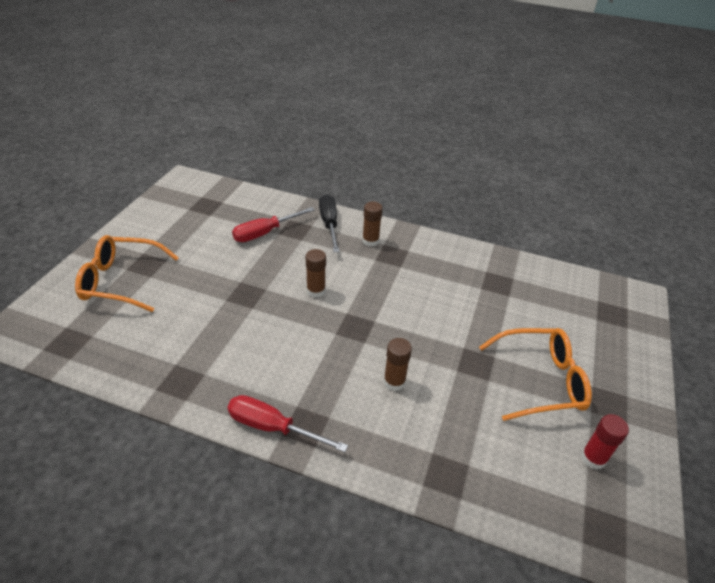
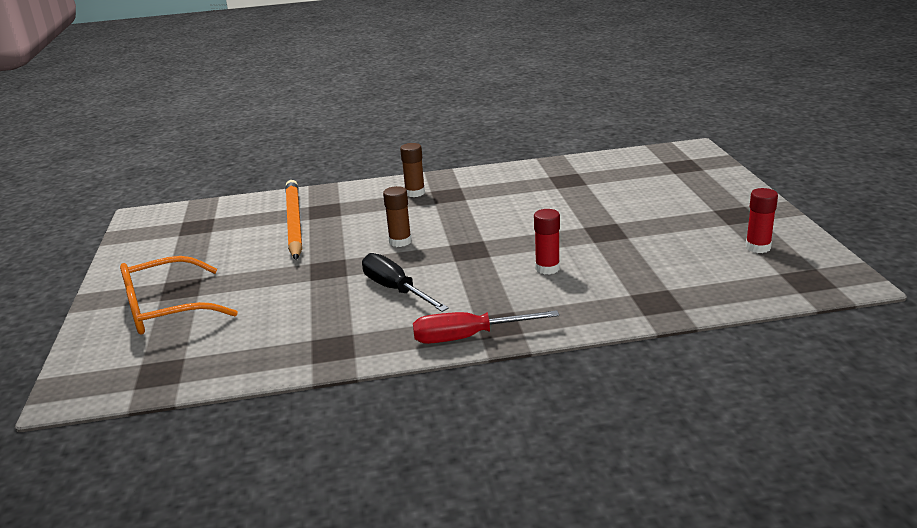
camera: 25 degrees left, 15 degrees down
red screwdriver [232,207,315,242] -> orange pencil [285,180,302,260]
black screwdriver [319,194,340,252] -> black screwdriver moved to [362,253,449,312]
brown glue stick [384,338,412,391] -> red glue stick [534,209,560,275]
orange glasses [479,328,592,421] -> none

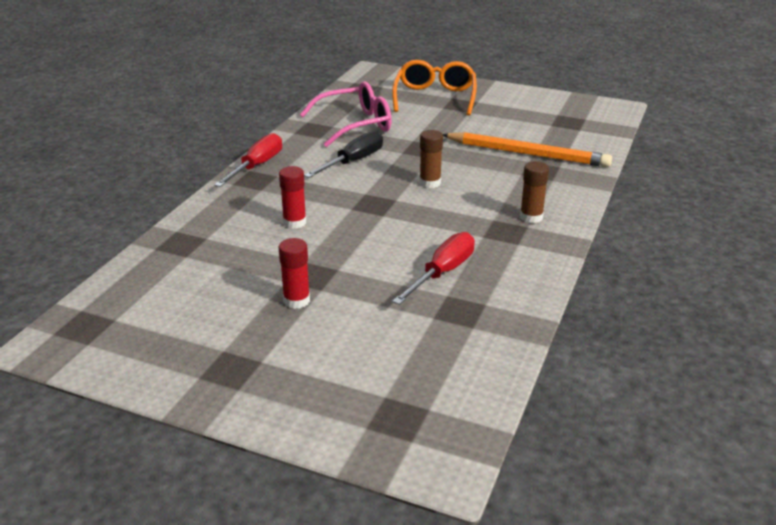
camera: 120 degrees right, 5 degrees up
black screwdriver [362,253,449,312] -> black screwdriver turned 45 degrees counterclockwise [304,131,383,178]
red glue stick [745,188,778,253] -> red glue stick moved to [278,238,310,309]
none -> pink glasses [300,81,392,147]
none -> red screwdriver [392,232,475,305]

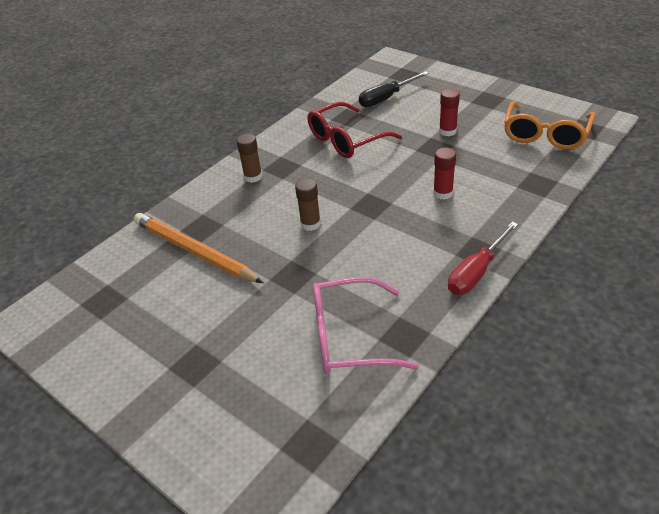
camera: 160 degrees left, 10 degrees up
black screwdriver [304,131,383,178] -> black screwdriver moved to [359,72,429,107]
orange glasses [392,60,477,116] -> orange glasses moved to [504,101,595,150]
red screwdriver [392,232,475,305] -> red glasses [308,102,402,158]

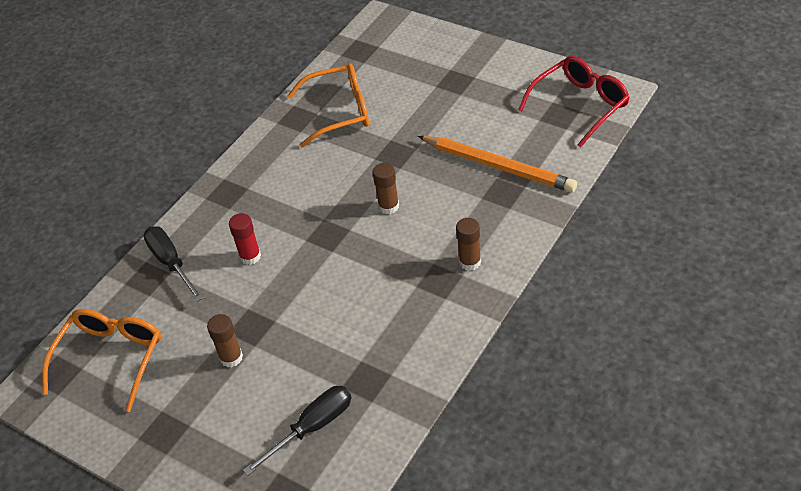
camera: 175 degrees right, 5 degrees up
red glasses [308,102,402,158] -> red glasses moved to [518,56,630,148]
pink glasses [313,277,419,374] -> orange glasses [287,64,369,148]
red glue stick [439,89,460,136] -> brown glue stick [207,314,243,367]
red screwdriver [448,222,518,295] -> none
none -> black screwdriver [143,226,203,302]

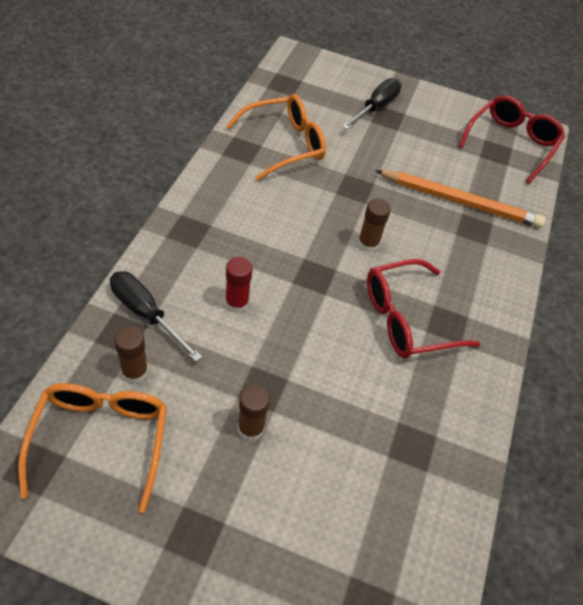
camera: 25 degrees left, 5 degrees up
black screwdriver [243,386,351,475] -> black screwdriver moved to [342,78,402,130]
brown glue stick [456,218,481,271] -> brown glue stick moved to [114,326,148,384]
none -> red glasses [367,259,481,359]

